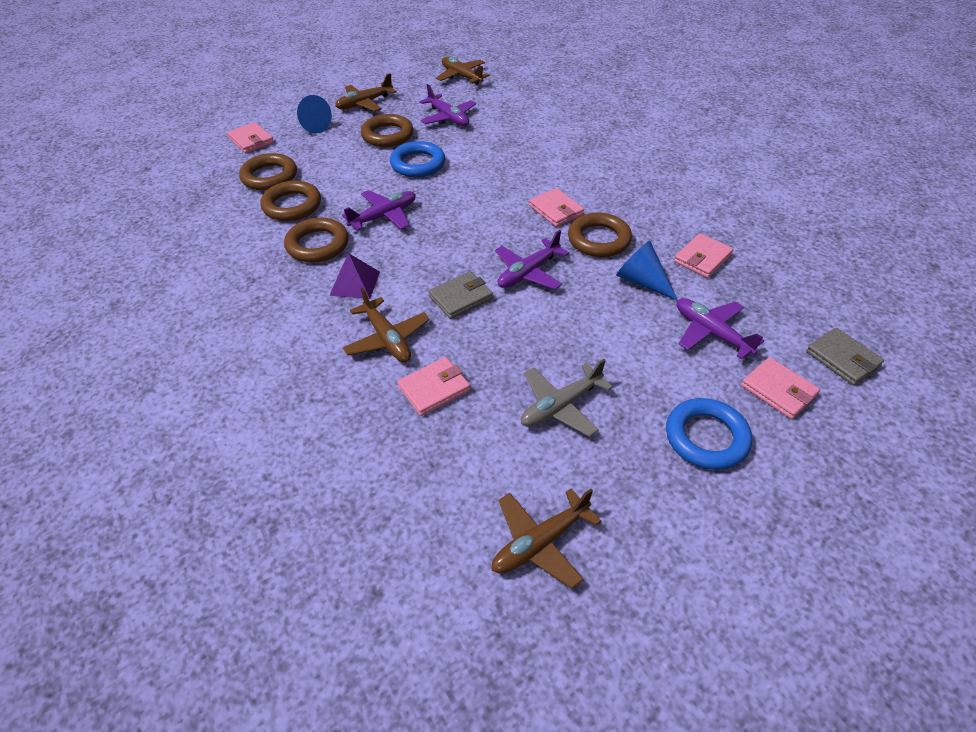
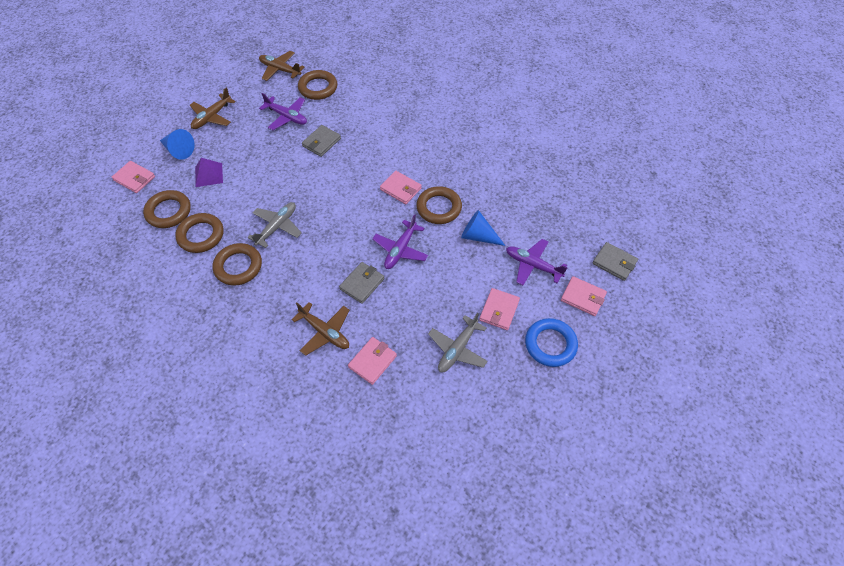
camera: 20 degrees left, 10 degrees up
purple pyramid [329,254,380,299] -> purple pyramid moved to [195,158,223,187]
purple plane [342,190,416,230] -> grey plane [248,202,302,248]
brown ring [361,114,413,147] -> brown ring moved to [298,70,337,100]
blue ring [390,141,445,177] -> none
brown plane [492,489,601,589] -> none
pink wallet [674,233,733,278] -> pink wallet moved to [479,288,520,330]
none -> grey wallet [302,125,341,157]

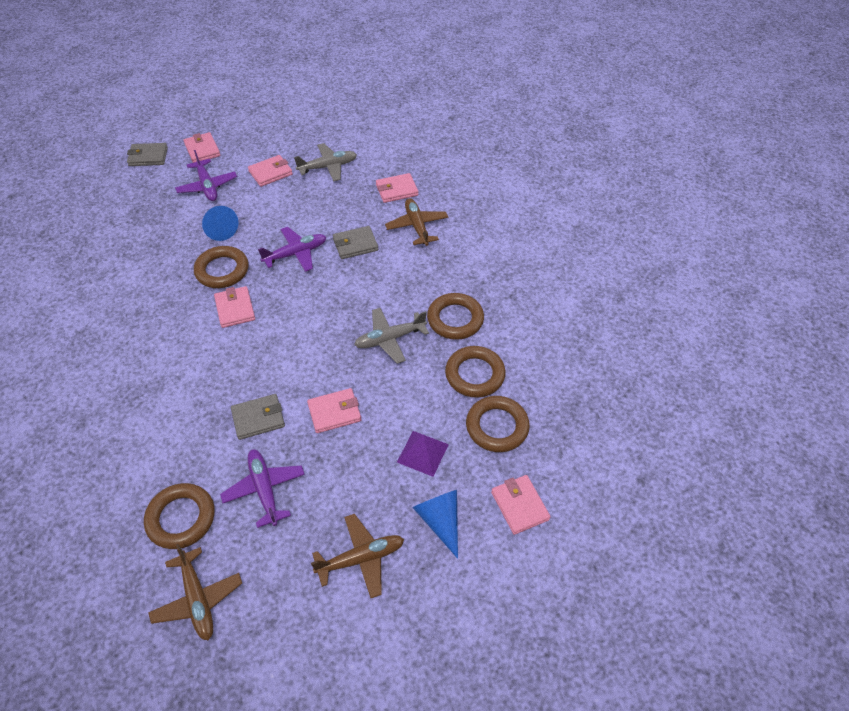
camera: 145 degrees left, 5 degrees down
blue ring [525,318,578,367] -> none
grey wallet [592,242,638,281] -> grey wallet turned 75 degrees counterclockwise [127,143,168,166]
none -> pink wallet [307,388,361,433]

